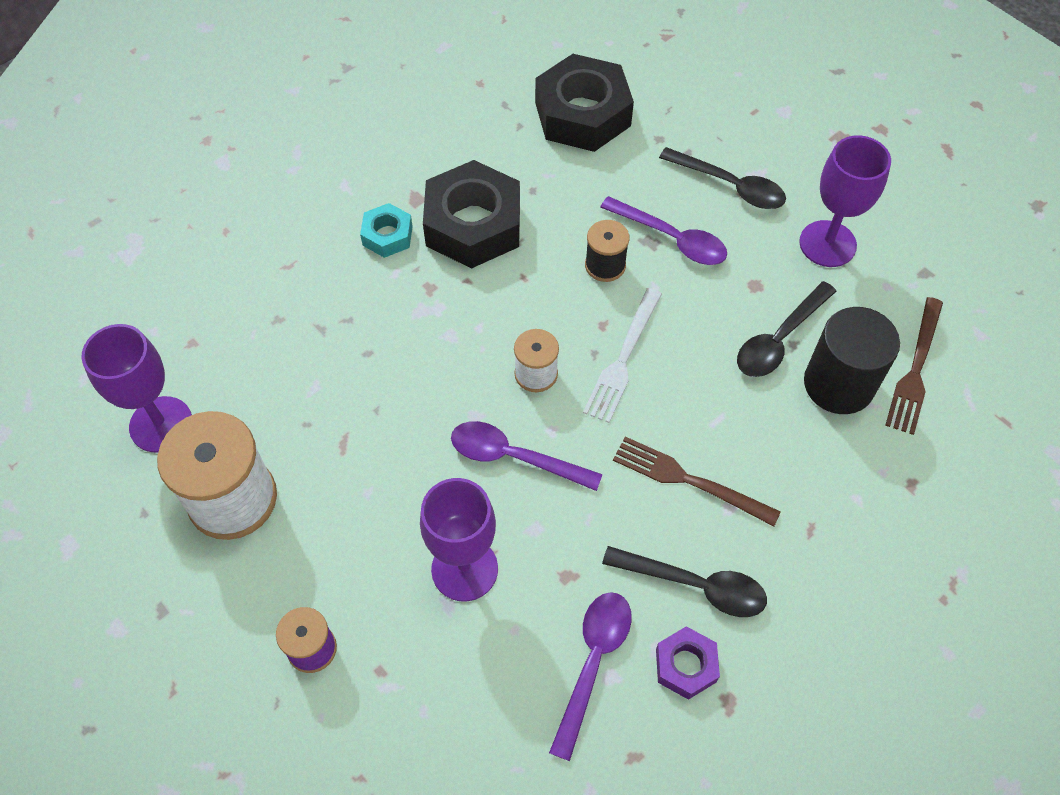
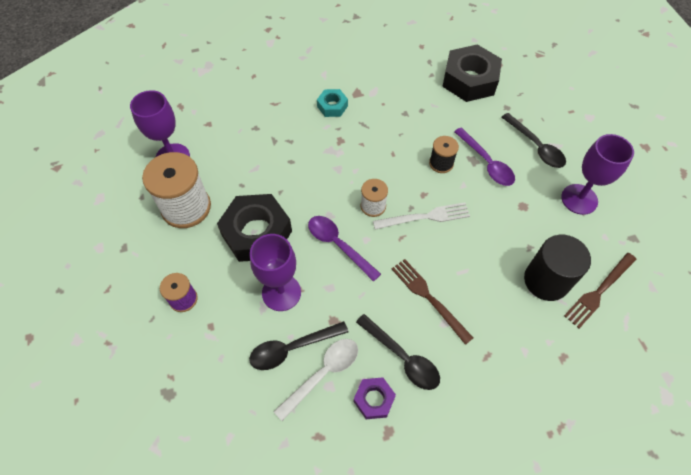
camera: 25 degrees right, 0 degrees up
black nut [423,160,520,269] -> black nut moved to [217,194,292,262]
purple spoon [549,592,632,761] -> white spoon [273,339,358,421]
white fork [583,288,662,423] -> white fork turned 150 degrees counterclockwise [373,202,470,230]
black spoon [737,281,837,377] -> black spoon moved to [249,321,348,370]

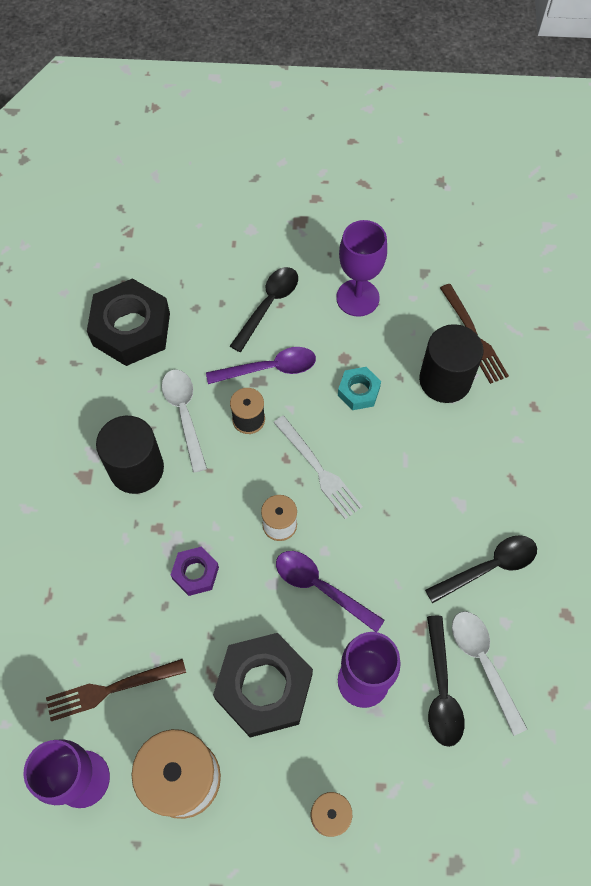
camera: 70 degrees left, 5 degrees up
purple spoon [308,216,381,282] -> purple spoon turned 60 degrees clockwise [276,551,385,632]
turquoise nut [317,89,348,117] -> turquoise nut moved to [338,367,381,410]
purple nut [354,377,396,419] -> purple nut moved to [171,547,219,596]
white fork [373,202,470,230] -> white fork turned 135 degrees clockwise [273,415,363,519]
brown fork [391,259,473,345] -> brown fork moved to [46,659,186,721]
black spoon [502,113,566,168] -> black spoon turned 45 degrees counterclockwise [230,267,298,352]
none -> black cylinder [96,416,164,494]
none -> white spoon [162,370,207,473]

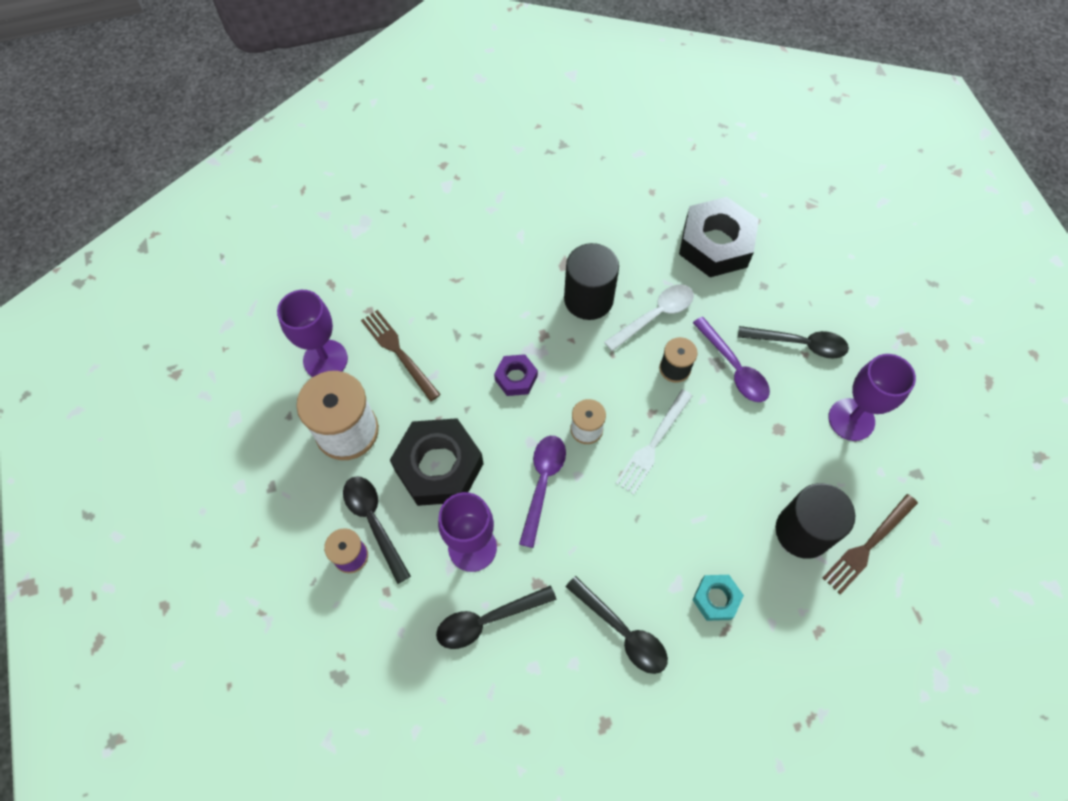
camera: 70 degrees right, 0 degrees up
turquoise nut [338,367,381,410] -> turquoise nut moved to [692,575,744,621]
white spoon [452,611,527,736] -> none
none -> black spoon [343,476,411,584]

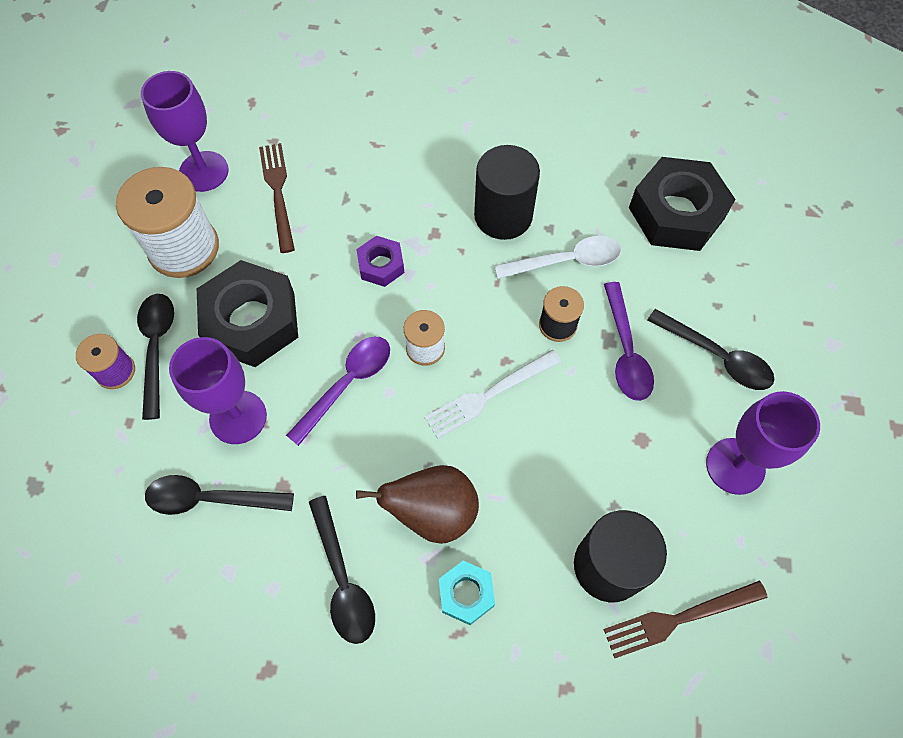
camera: 25 degrees right, 0 degrees up
none -> brown pear [356,465,479,544]

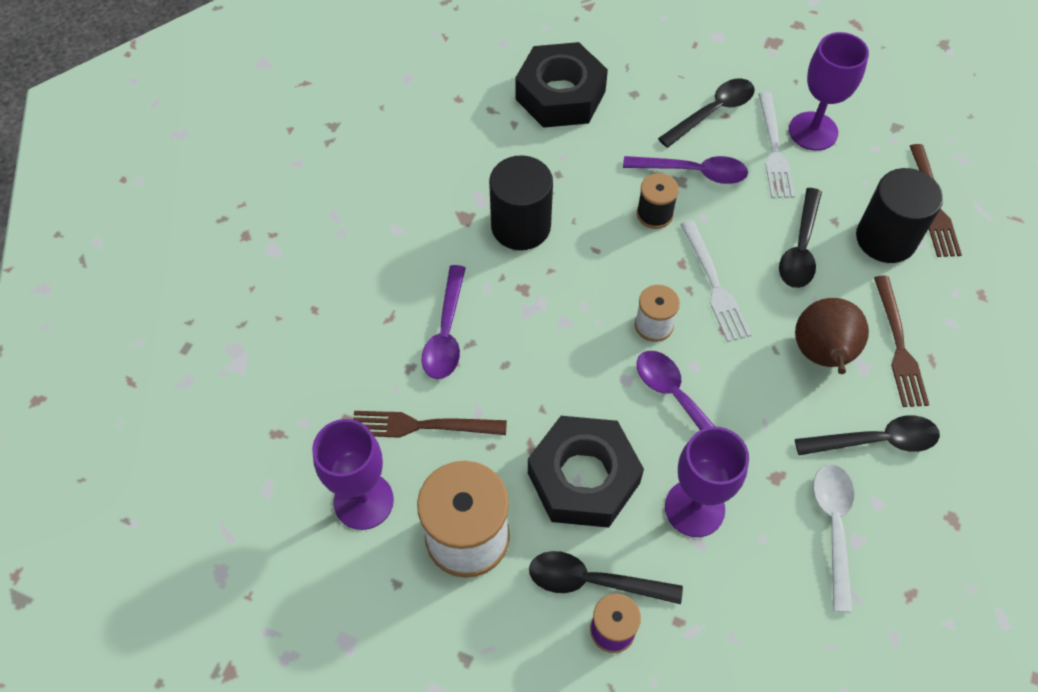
camera: 75 degrees left, 5 degrees down
black spoon [145,475,294,515] -> black spoon moved to [779,188,822,288]
purple nut [356,236,404,287] -> none
turquoise nut [439,561,495,625] -> brown fork [874,275,929,407]
white spoon [494,236,621,279] -> white spoon moved to [813,464,854,612]
none -> purple spoon [422,265,466,379]
none -> white fork [758,92,795,198]

